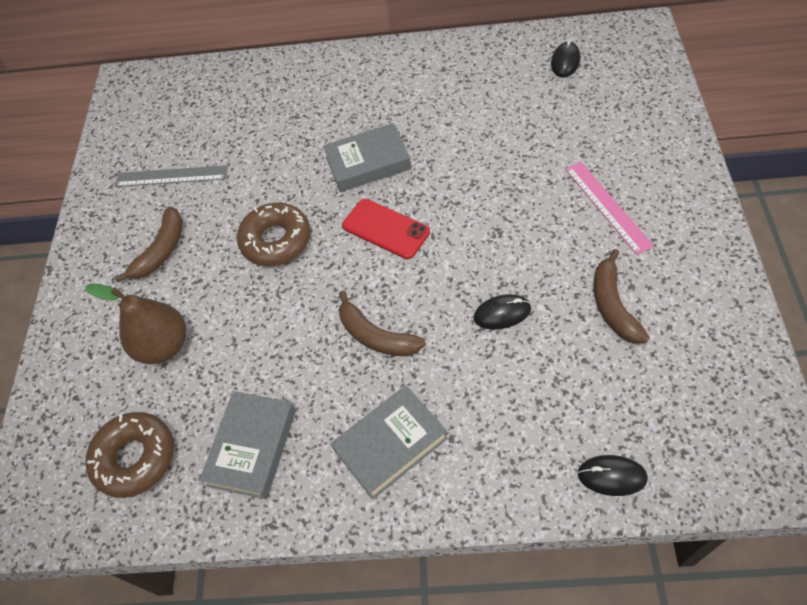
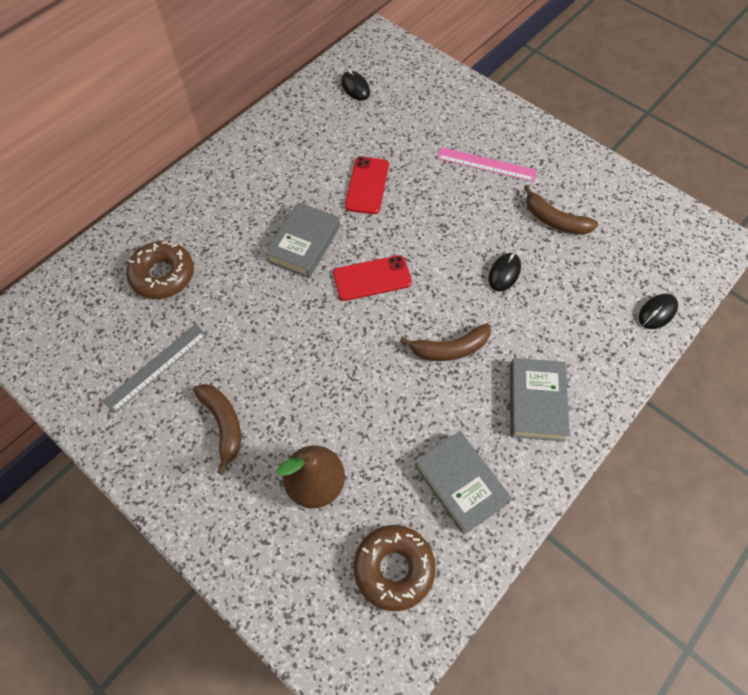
camera: 55 degrees left, 5 degrees up
brown donut [237,203,310,266] -> brown donut moved to [126,241,194,299]
none -> red phone [345,157,389,214]

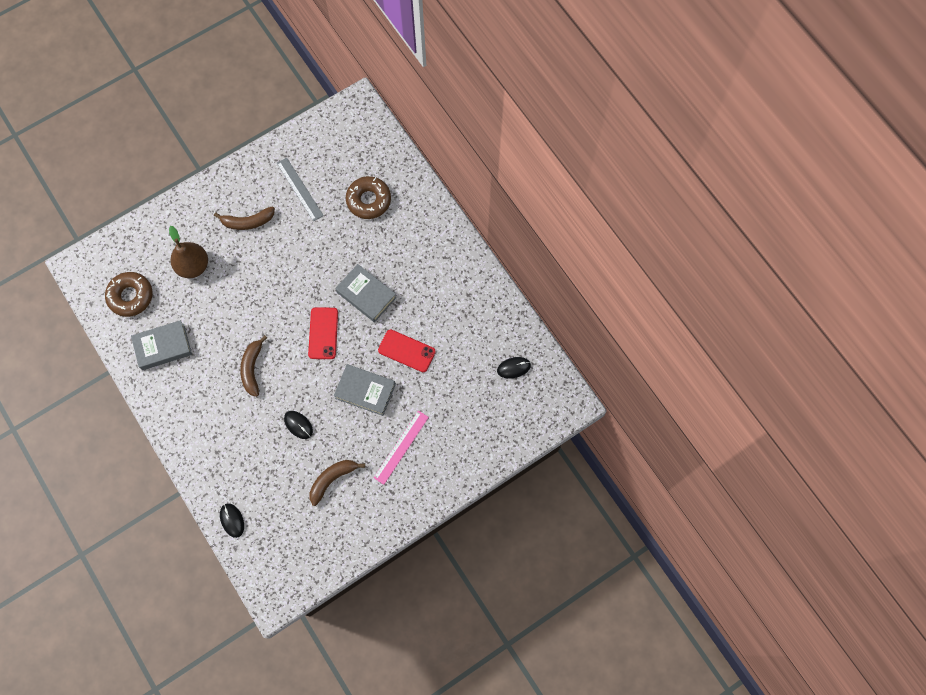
camera: 105 degrees right, 10 degrees up
grey book [510,358,570,442] -> grey book moved to [334,364,396,416]

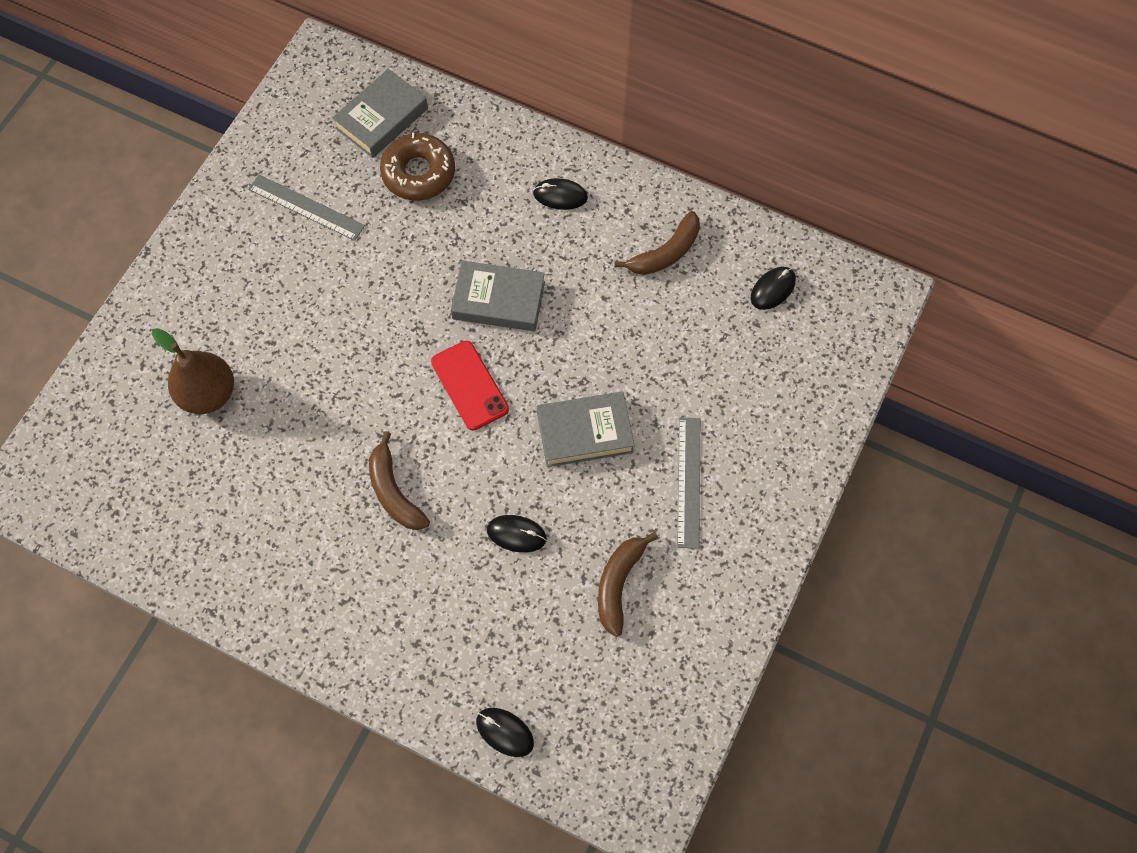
camera: 30 degrees left, 5 degrees down
brown donut [105,272,153,317] -> none
grey book [131,320,192,370] -> grey book moved to [332,69,428,158]
brown banana [214,206,275,230] -> brown banana moved to [615,211,700,275]
pink ruler [373,411,429,485] -> grey ruler [677,417,700,549]
red phone [378,329,436,372] -> none
none -> black mouse [533,178,588,210]

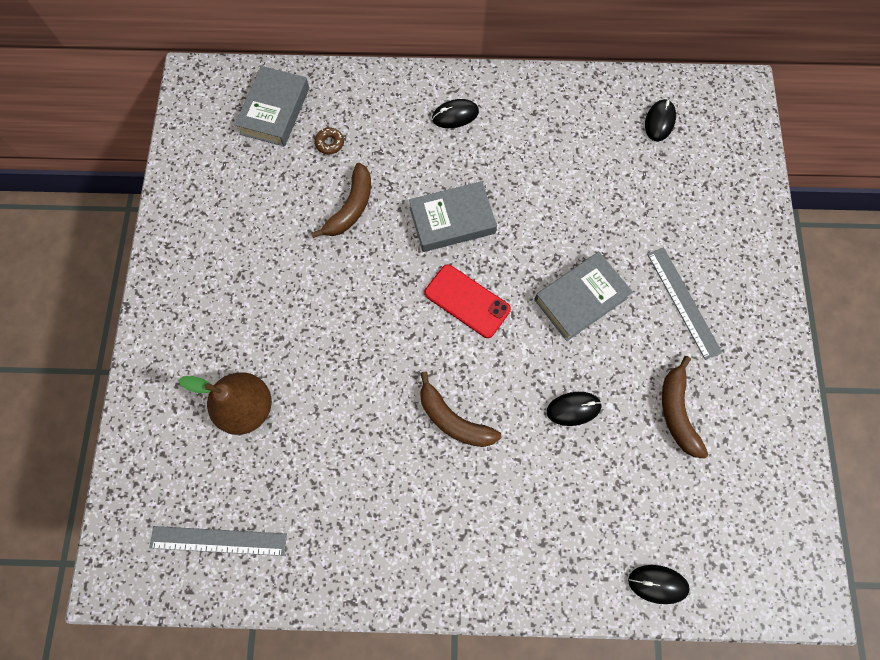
camera: 25 degrees left, 5 degrees up
grey ruler [248,175,365,241] -> grey ruler moved to [149,526,287,556]
brown donut [380,133,455,200] -> brown donut [315,128,344,154], size x0.43
brown banana [615,211,700,275] -> brown banana moved to [311,163,371,238]

